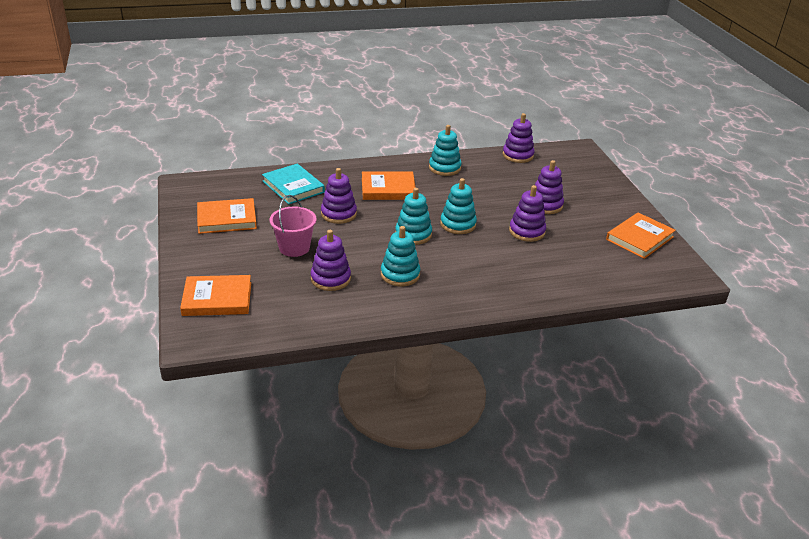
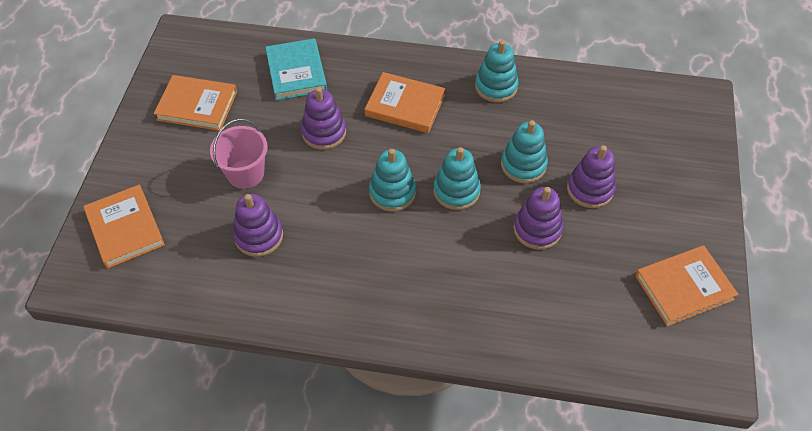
camera: 25 degrees right, 20 degrees up
orange book [180,275,251,316] -> orange book turned 45 degrees clockwise [83,185,165,269]
turquoise stacking toy [381,226,420,287] -> turquoise stacking toy moved to [501,120,548,183]
purple stacking toy [503,113,534,163] -> none

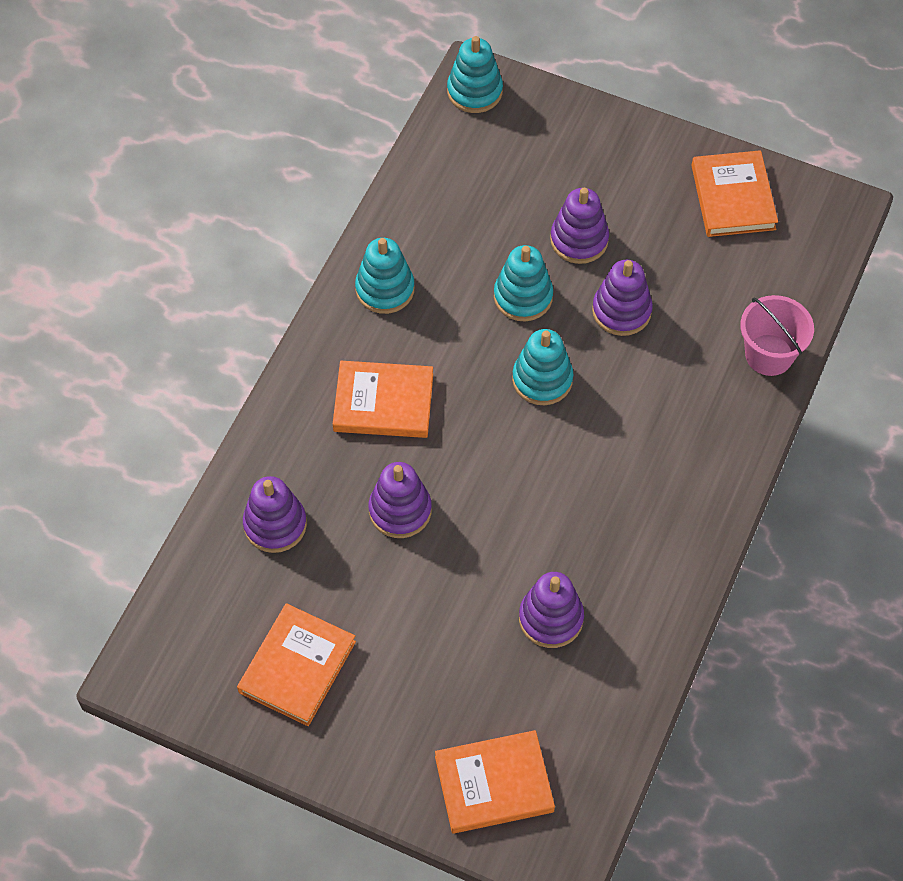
camera: 75 degrees left, 5 degrees up
pink bucket [210,119,268,189] -> pink bucket moved to [740,295,814,376]
turquoise book [265,38,327,100] -> purple stacking toy [243,476,307,553]
orange book [365,72,445,133] -> orange book turned 60 degrees clockwise [333,361,433,438]
turquoise stacking toy [369,149,416,211] -> turquoise stacking toy moved to [447,36,503,113]

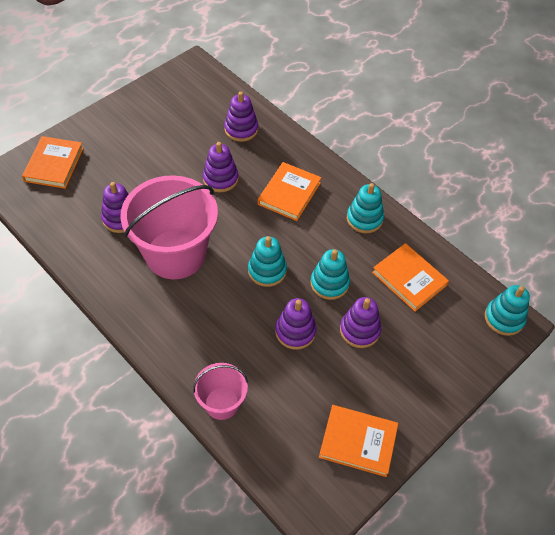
camera: 110 degrees right, 5 degrees down
orange book [237,603,356,726] -> orange book moved to [372,243,449,312]
none -> pink bucket [120,175,218,279]

